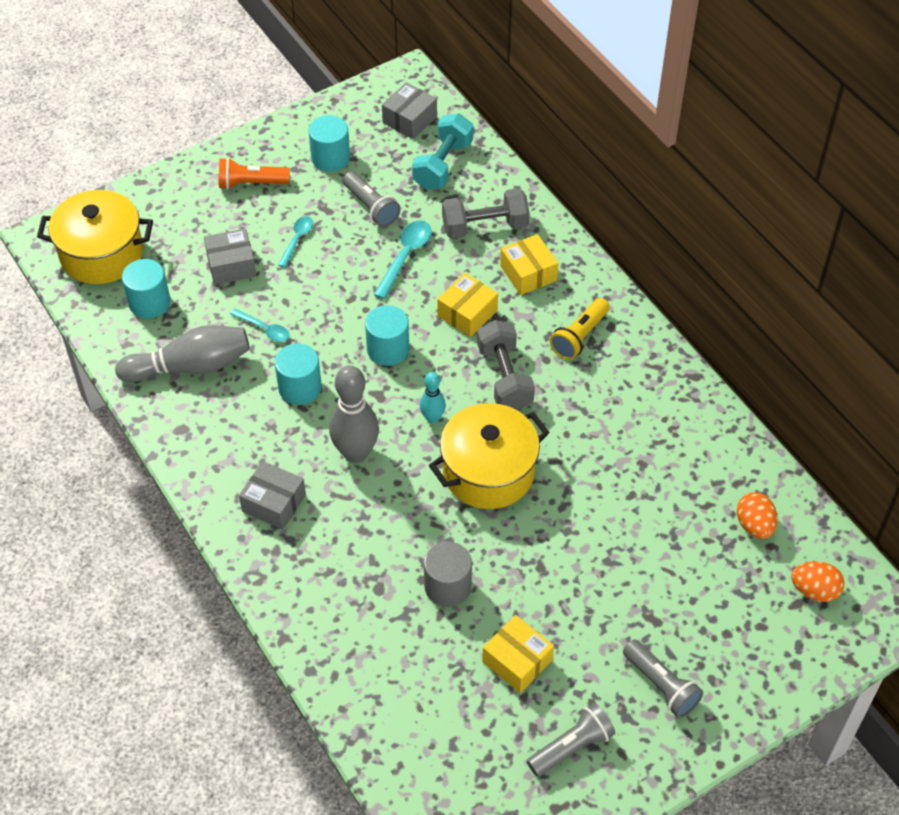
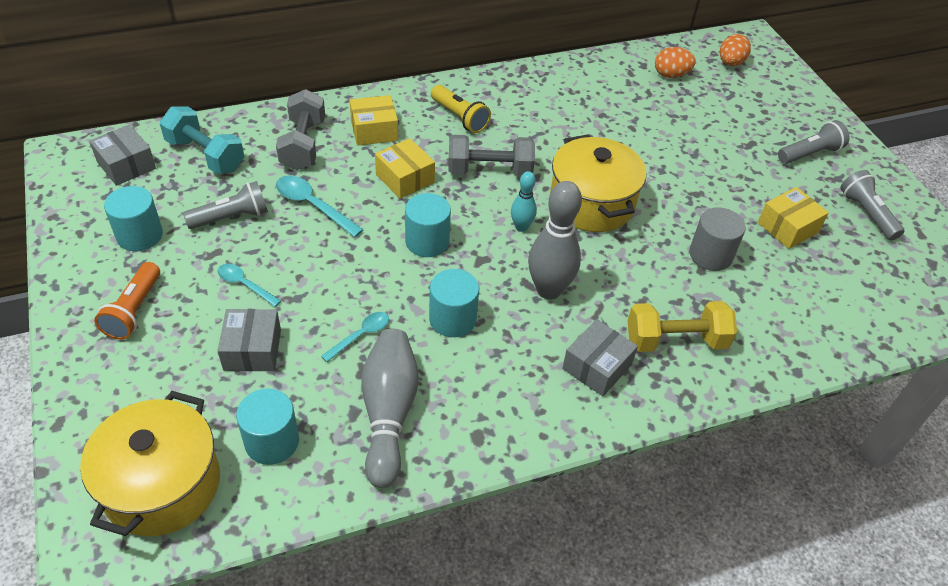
camera: 80 degrees left, 5 degrees down
none -> yellow dumbbell [628,301,737,352]

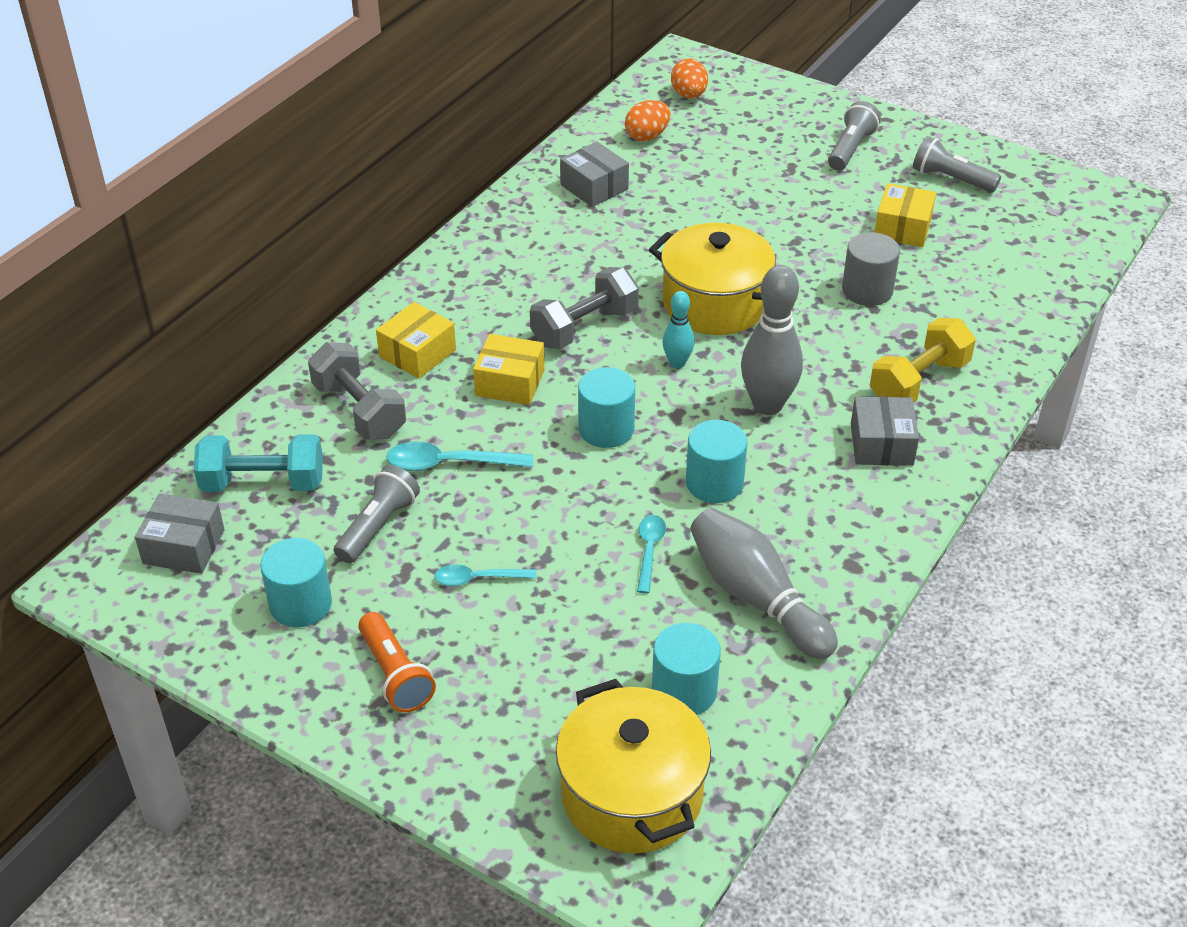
camera: 35 degrees left, 5 degrees down
grey box [217,309,281,371] -> grey box moved to [560,142,629,207]
yellow flashlight [431,85,491,133] -> none

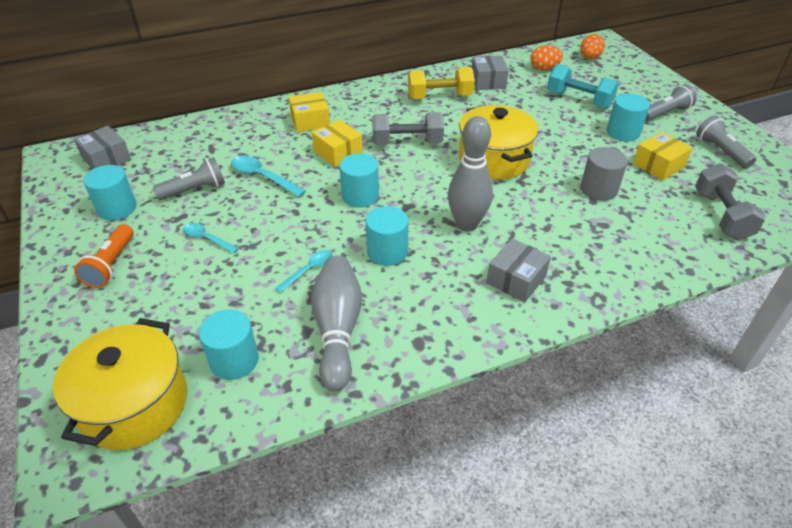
camera: 35 degrees right, 0 degrees up
turquoise dumbbell [194,434,323,492] -> turquoise dumbbell moved to [547,64,619,109]
grey dumbbell [308,342,406,439] -> grey dumbbell moved to [695,163,766,240]
turquoise bowling pin [663,291,694,368] -> none
yellow dumbbell [870,318,976,403] -> yellow dumbbell moved to [408,67,475,99]
none -> turquoise cylinder [607,93,650,141]

